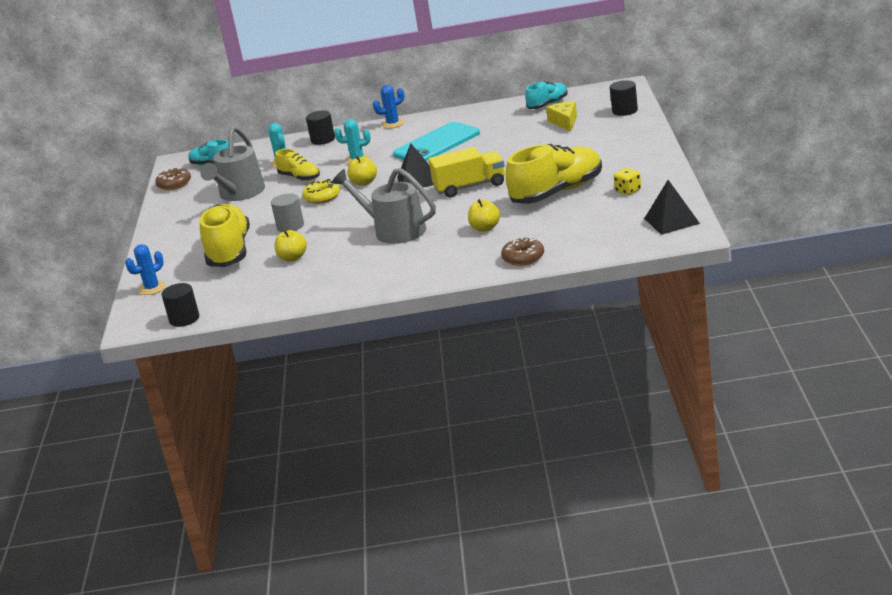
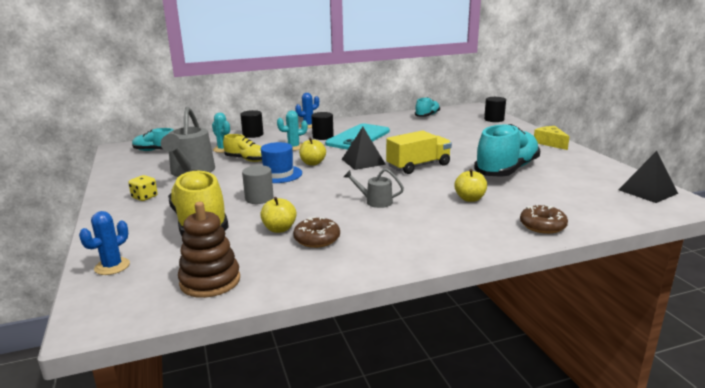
camera: 20 degrees left, 5 degrees down
brown donut [155,167,191,190] -> brown donut moved to [293,217,340,248]
black cylinder [161,283,199,327] -> black cylinder moved to [311,112,334,140]
yellow donut [302,179,340,204] -> blue hat [261,142,302,183]
grey watering can [332,168,436,244] -> grey watering can [344,168,404,208], size x0.51
yellow shoe [506,144,602,204] -> turquoise shoe [474,124,540,177]
yellow cheese [546,101,577,132] -> yellow cheese moved to [534,126,569,150]
yellow dice [614,168,641,195] -> yellow dice moved to [128,175,158,201]
none -> brown stacking toy [178,202,240,298]

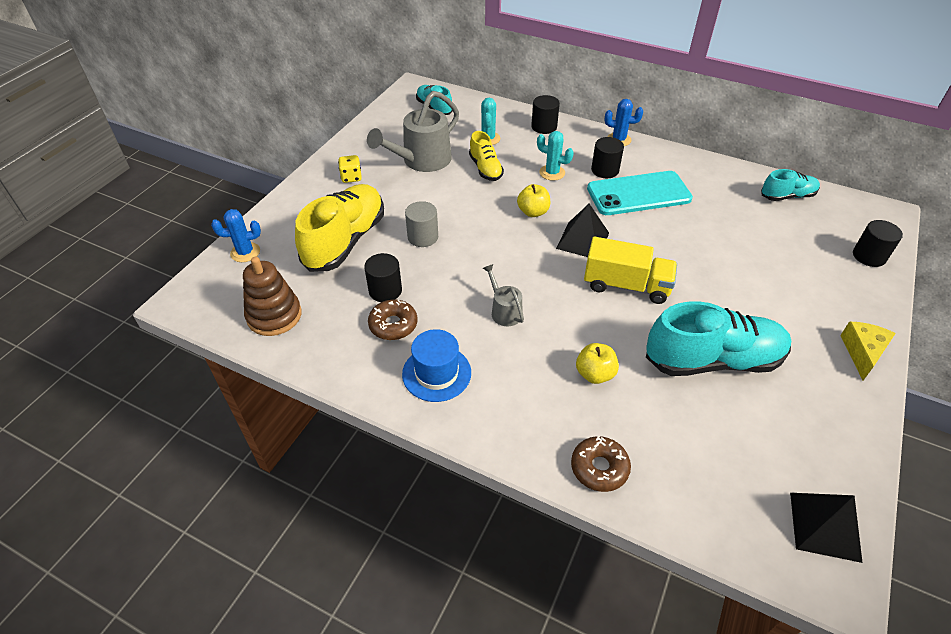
camera: 45 degrees right, 25 degrees up
yellow apple [260,197,297,233] -> black cylinder [364,253,402,302]
blue hat [261,142,302,183] -> blue hat moved to [402,329,471,402]

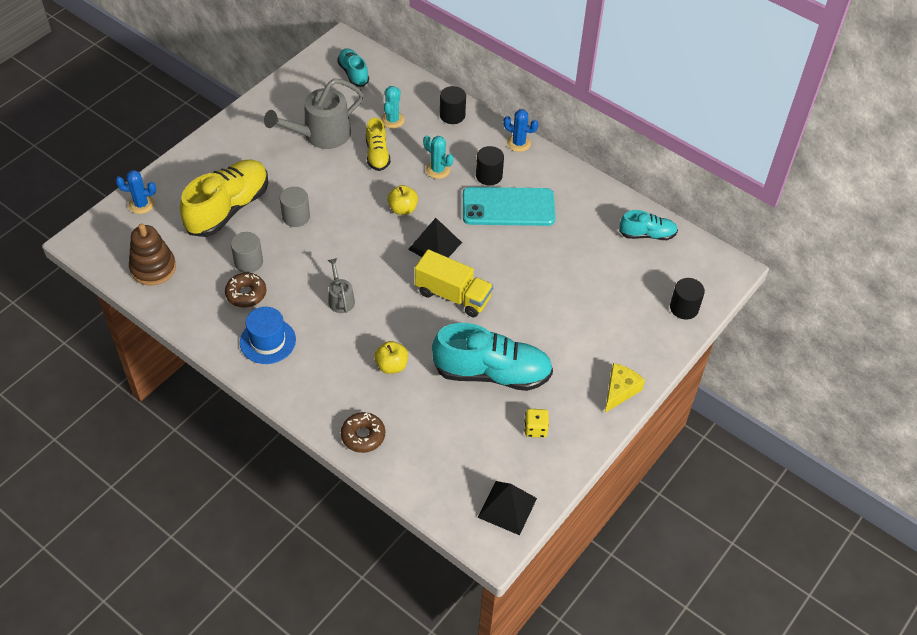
camera: 10 degrees right, 5 degrees up
yellow dice [338,155,362,183] -> yellow dice moved to [524,409,549,438]
black cylinder [364,253,402,302] -> grey cylinder [231,232,263,273]

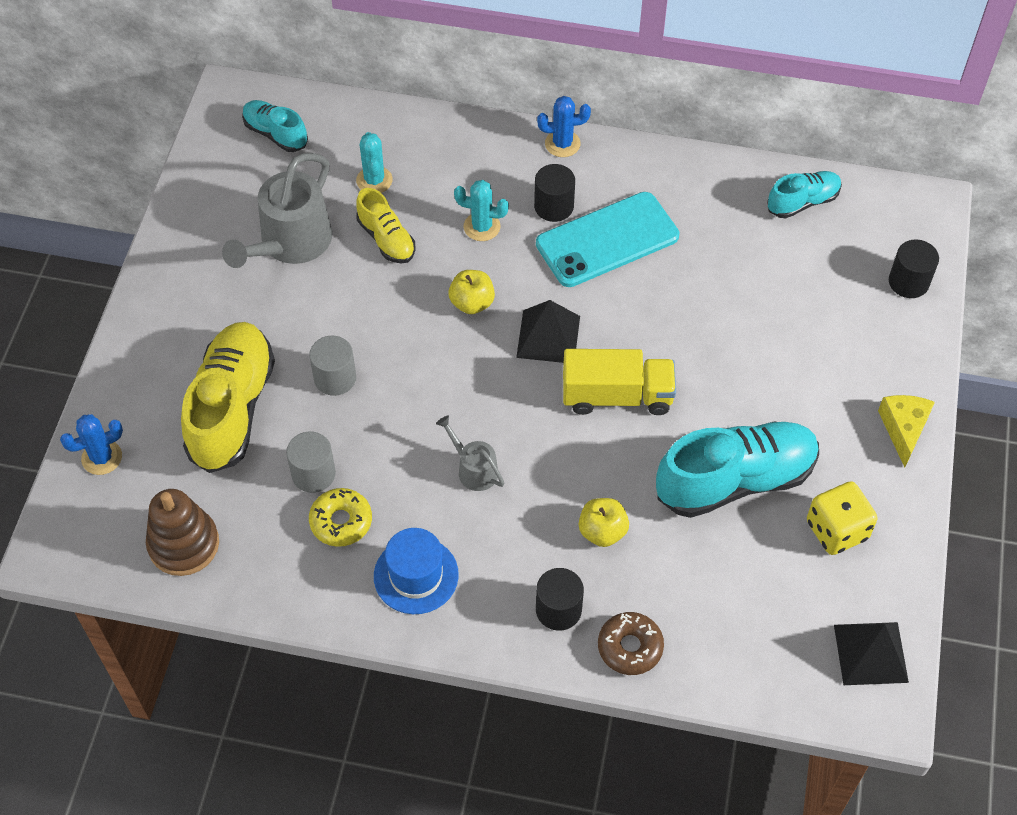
camera: 25 degrees left, 5 degrees up
brown donut [225,273,266,308] -> yellow donut [309,488,372,547]
black cylinder [440,86,466,124] -> black cylinder moved to [536,568,584,631]
yellow dice [524,409,549,438] -> yellow dice [807,481,878,555], size x1.58

